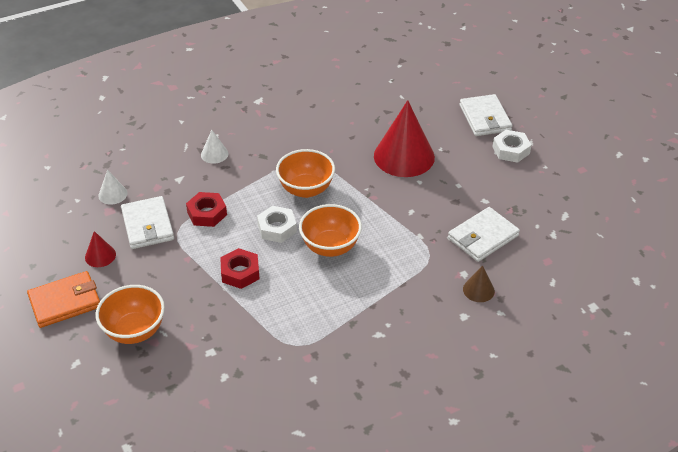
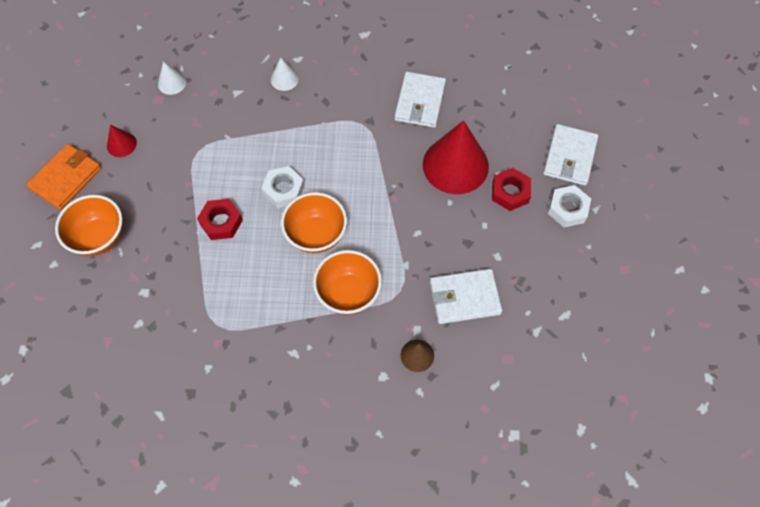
camera: 30 degrees right, 20 degrees up
orange wallet [27,271,100,328] -> orange wallet turned 60 degrees counterclockwise [26,144,101,210]
white wallet [121,196,174,249] -> white wallet moved to [395,72,446,128]
red nut [186,192,227,227] -> red nut moved to [492,168,531,211]
orange bowl [276,149,335,198] -> orange bowl moved to [313,250,382,315]

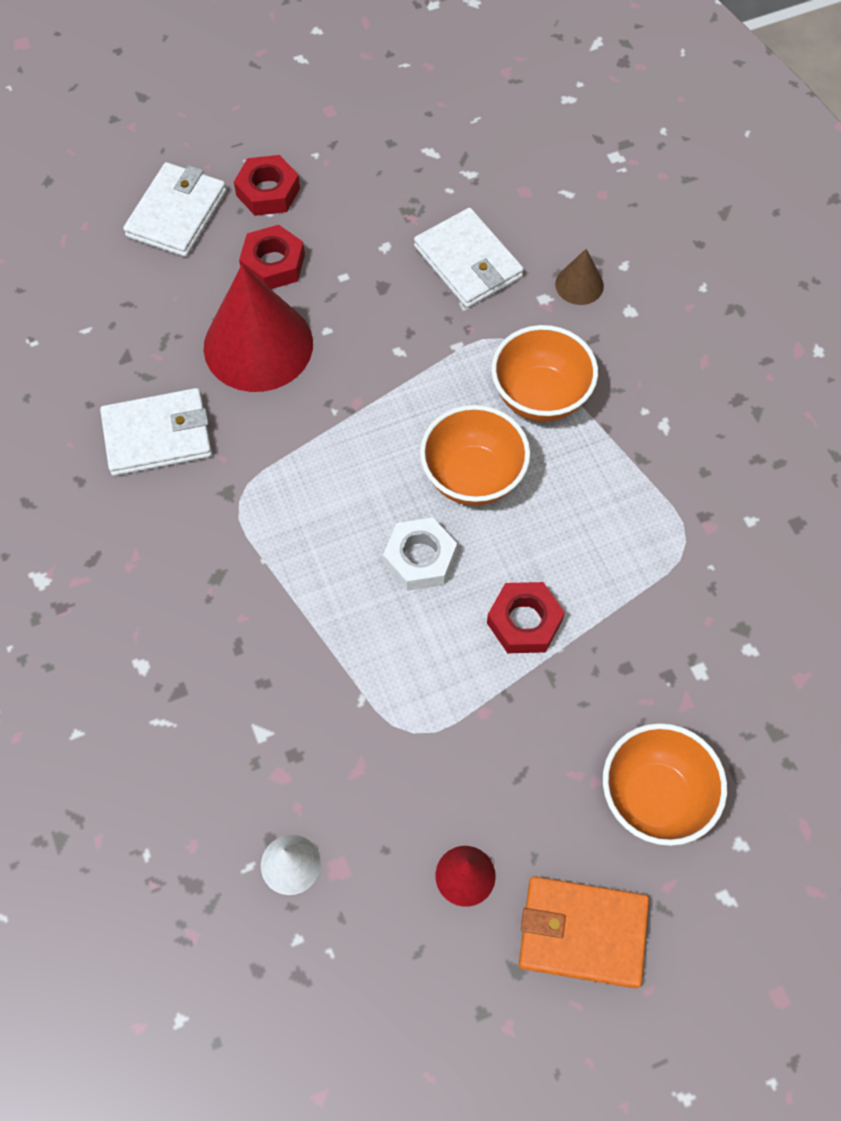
camera: 115 degrees left, 0 degrees up
white cone [271,58,299,91] -> none
white wallet [543,124,598,186] -> white wallet turned 60 degrees counterclockwise [123,162,227,257]
white nut [548,185,591,227] -> red nut [234,155,300,216]

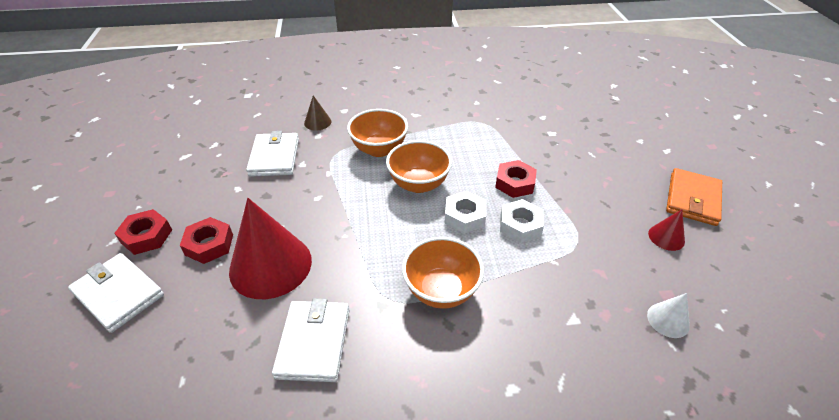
camera: 75 degrees left, 20 degrees down
white wallet [414,208,524,308] -> white wallet turned 75 degrees counterclockwise [246,131,299,177]
orange bowl [603,723,727,846] -> orange bowl moved to [402,237,484,309]
none -> white nut [500,199,544,243]

